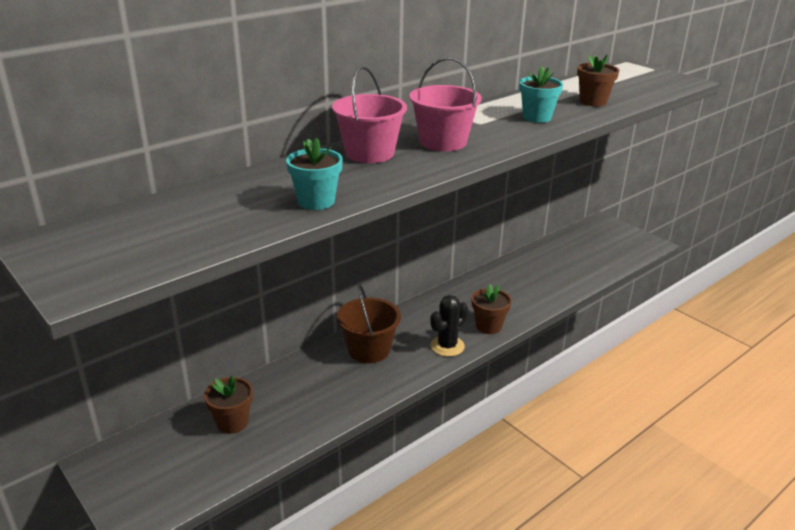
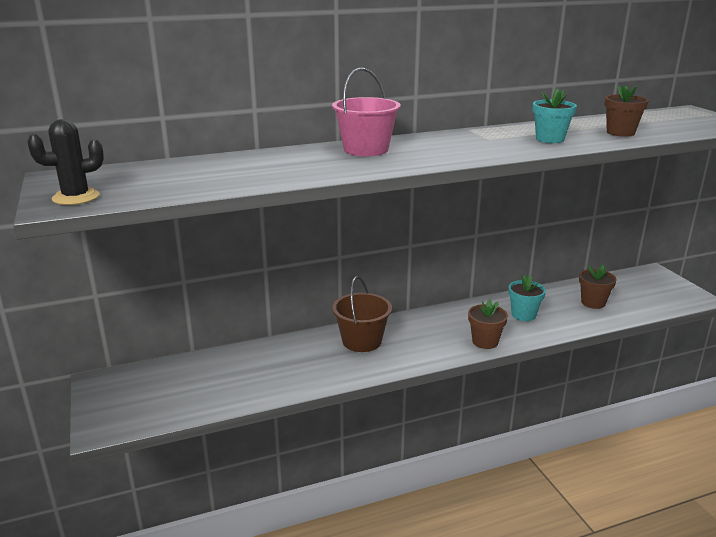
camera: 20 degrees right, 5 degrees down
brown flower pot [204,375,253,434] -> brown flower pot moved to [579,265,617,309]
turquoise flower pot [286,138,343,210] -> turquoise flower pot moved to [508,275,546,321]
pink bucket [409,57,482,151] -> none
black cactus [430,295,468,357] -> black cactus moved to [27,119,104,205]

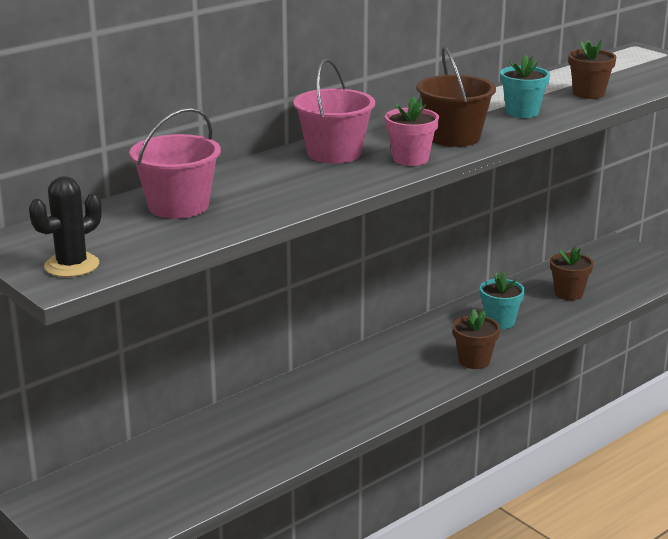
camera: 20 degrees left, 0 degrees up
brown bucket [332,276,392,352] -> brown bucket moved to [416,46,496,147]
none -> pink bucket [129,108,221,219]
none -> pink flower pot [385,96,439,166]

